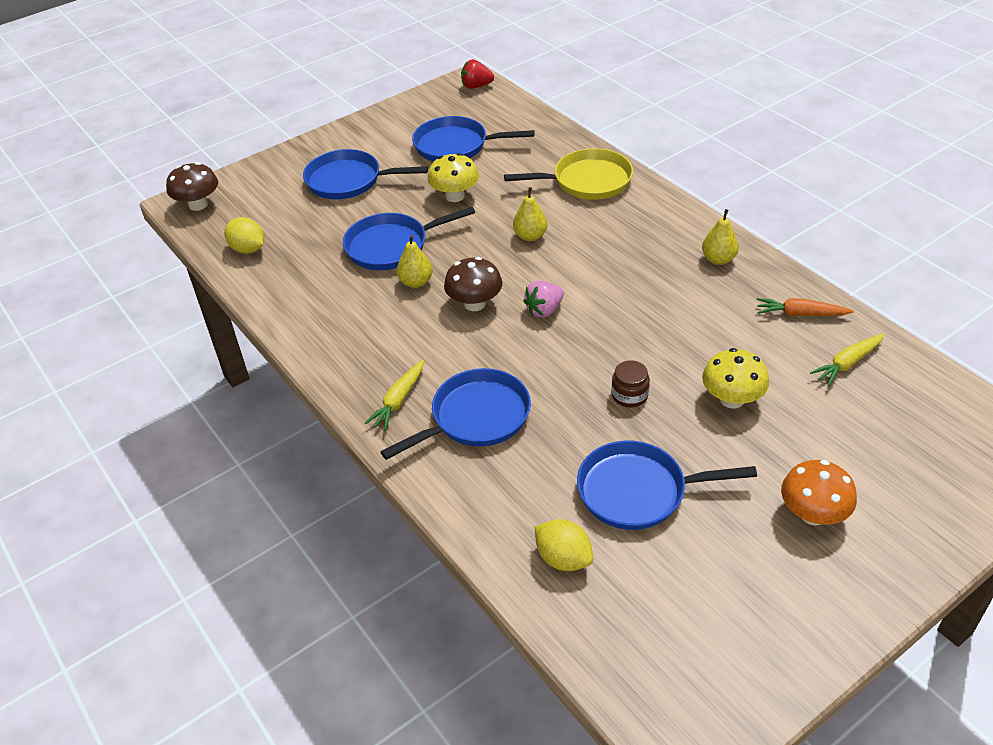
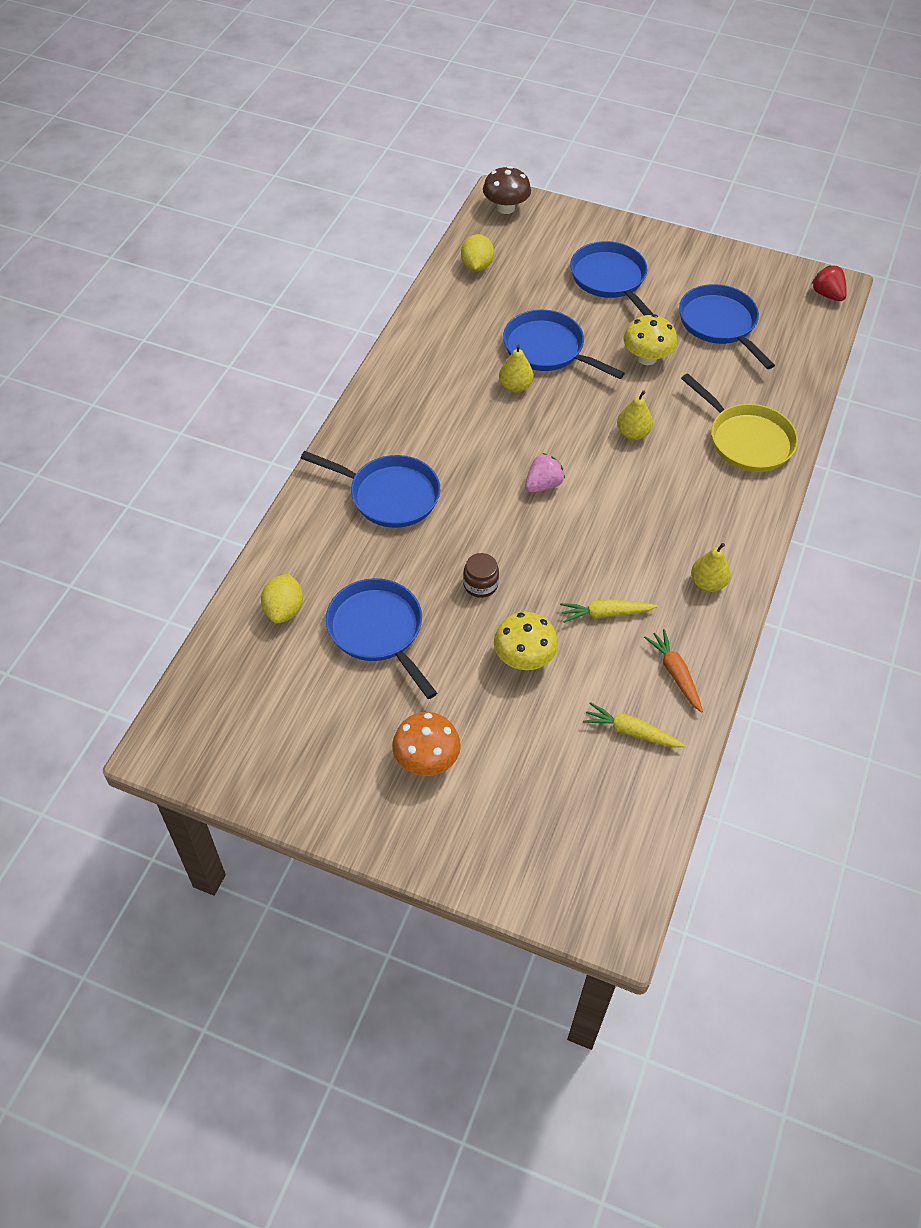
camera: 55 degrees right, 10 degrees up
yellow carrot [365,360,424,431] -> yellow carrot moved to [560,599,658,623]
brown mushroom [444,257,502,311] -> none
pink strawberry [523,281,564,318] -> pink strawberry turned 120 degrees clockwise [525,453,565,493]

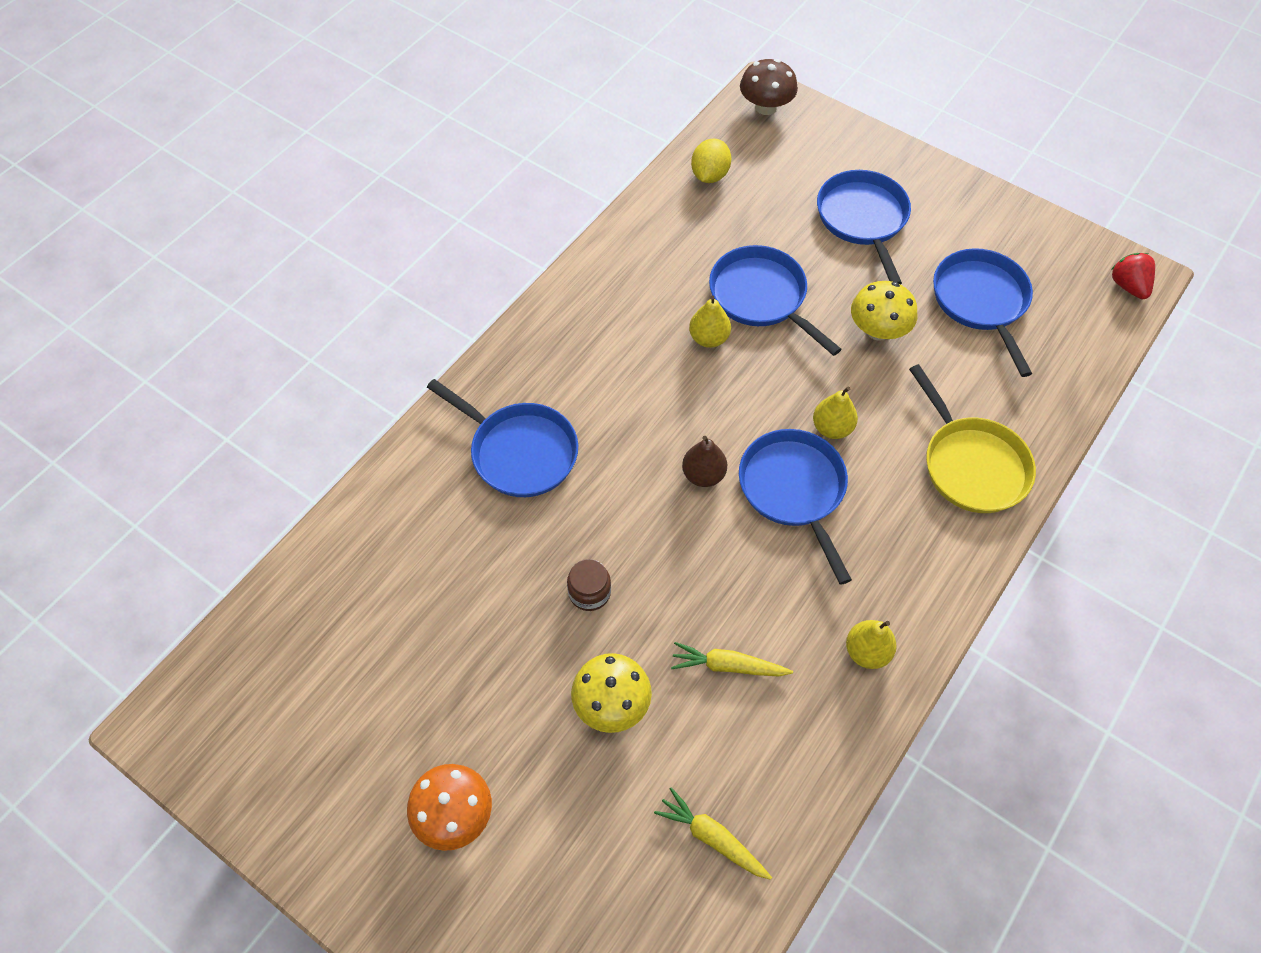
camera: 15 degrees right, 5 degrees up
yellow lemon [261,574,303,623] -> none
blue pan [326,578,437,699] -> blue pan moved to [739,429,852,585]
pink strawberry [525,453,565,493] -> brown pear [682,436,727,487]
orange carrot [644,629,703,713] -> none

